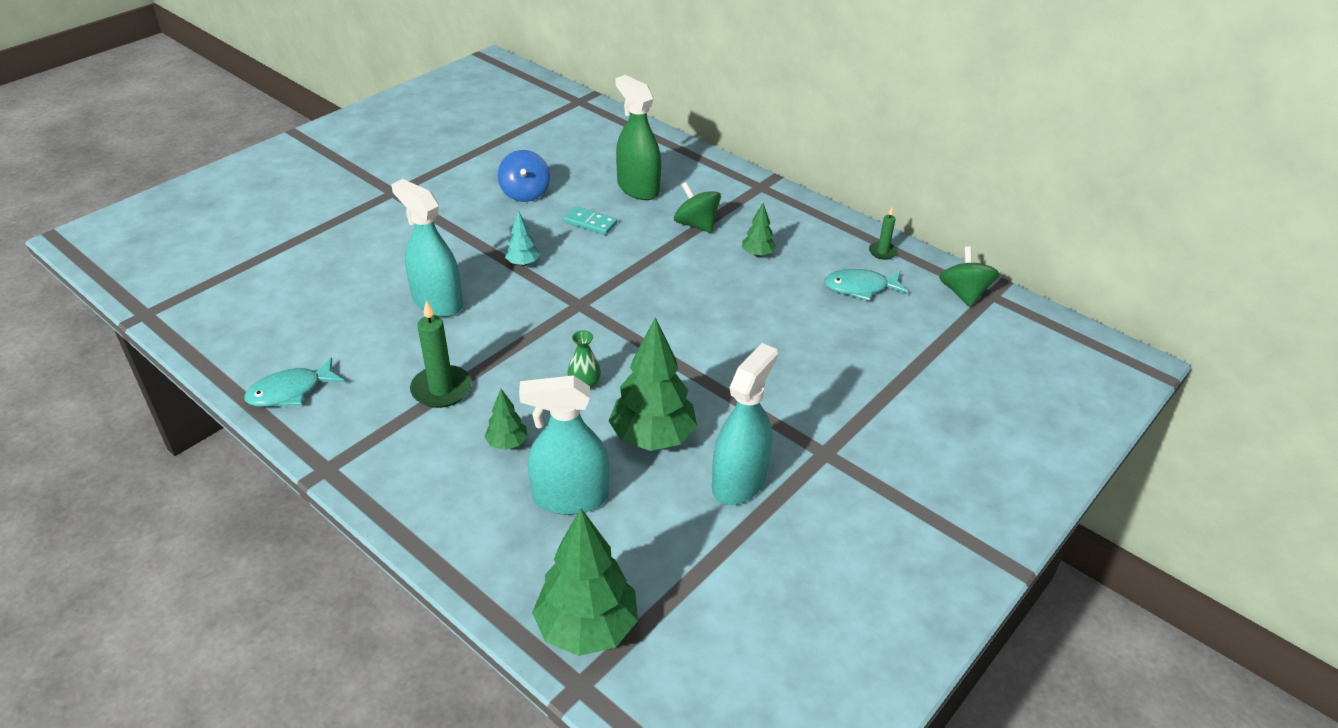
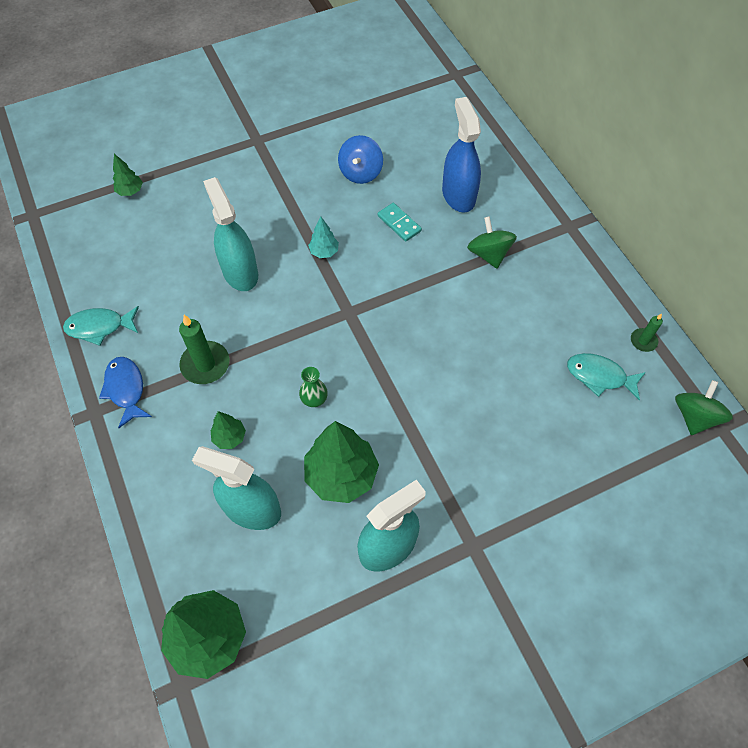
camera: 25 degrees right, 20 degrees up
green spray bottle [616,75,661,200] -> blue spray bottle [442,97,481,212]
green tree [742,203,776,257] -> green tree moved to [113,154,143,196]
none -> blue fish [99,357,152,428]

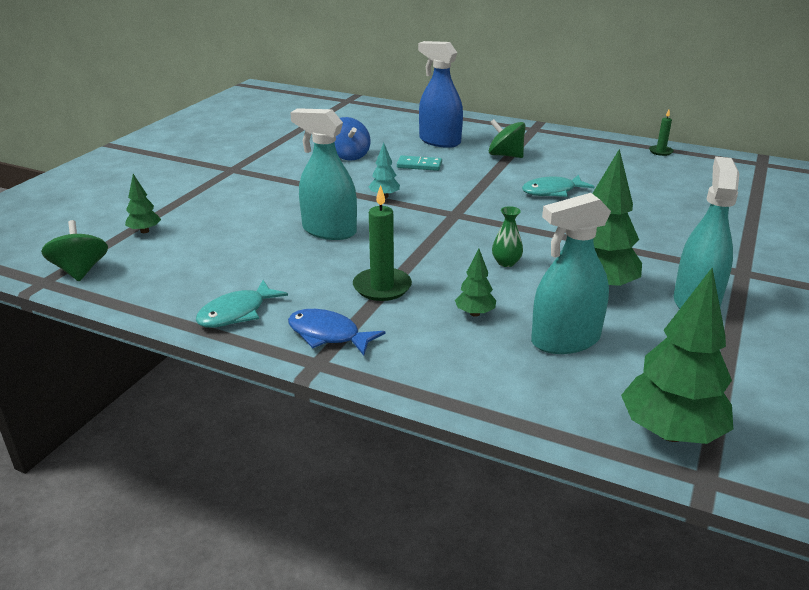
camera: 40 degrees left, 30 degrees down
turquoise fish [567,353,646,400] -> turquoise fish moved to [522,175,594,197]
green spinning top [675,380,733,435] -> green spinning top moved to [41,220,108,281]

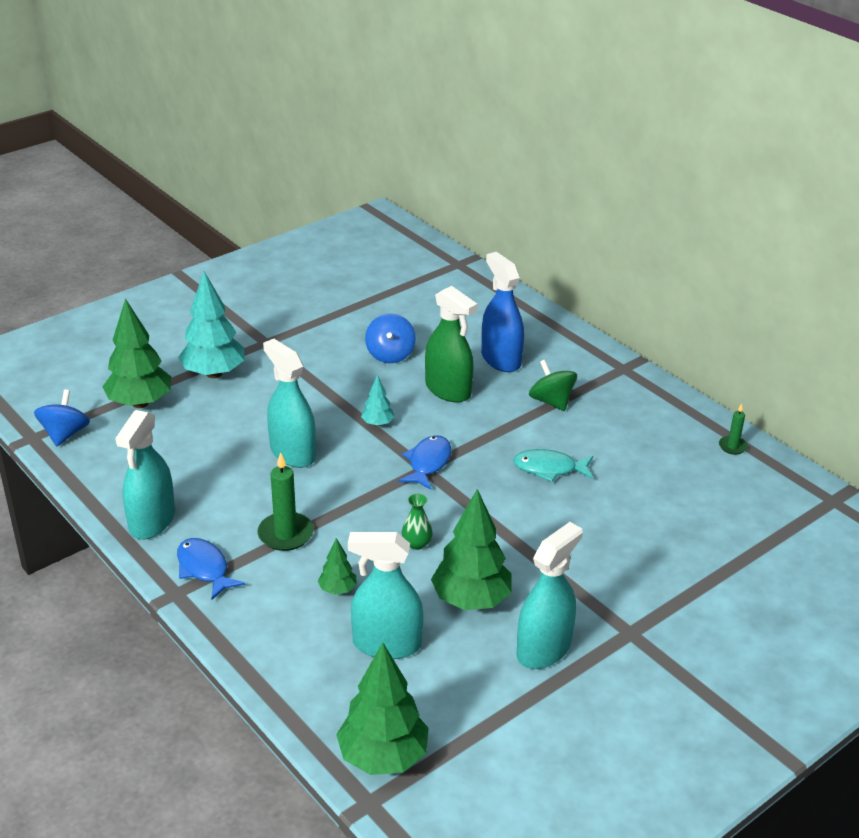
camera: 25 degrees right, 5 degrees up
green spinning top [41,220,108,281] -> blue spinning top [34,389,90,446]
green tree [125,174,161,233] -> green tree [102,298,171,408], size x2.06
turquoise fish [196,280,288,328] -> turquoise spray bottle [115,410,175,540]
turquoise domino [397,155,442,171] -> green spray bottle [425,286,478,402]
none -> turquoise tree [178,271,244,378]
none -> blue fish [399,435,451,490]

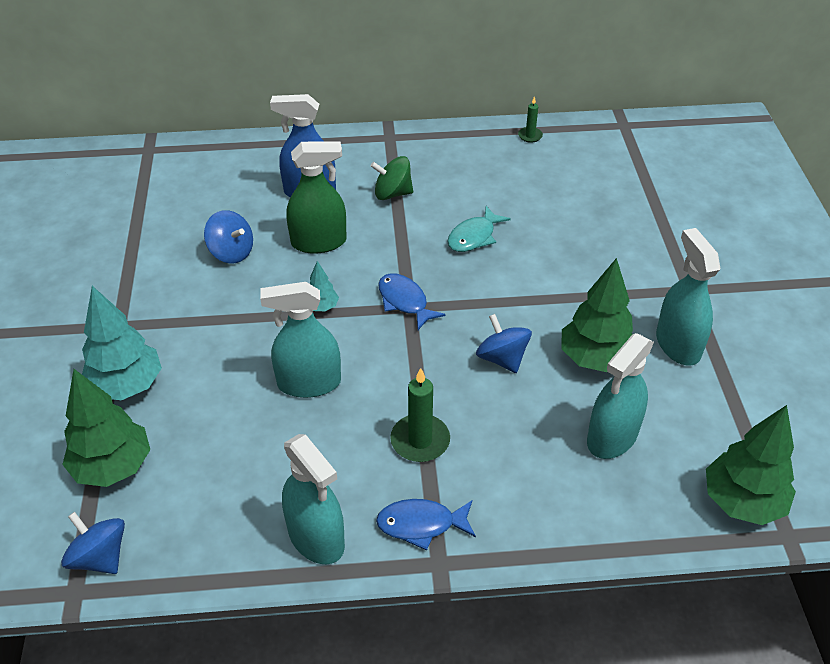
camera: 55 degrees left, 10 degrees up
green tree [318,538,357,595] -> none
green vase [402,494,433,550] -> blue spinning top [476,314,532,373]

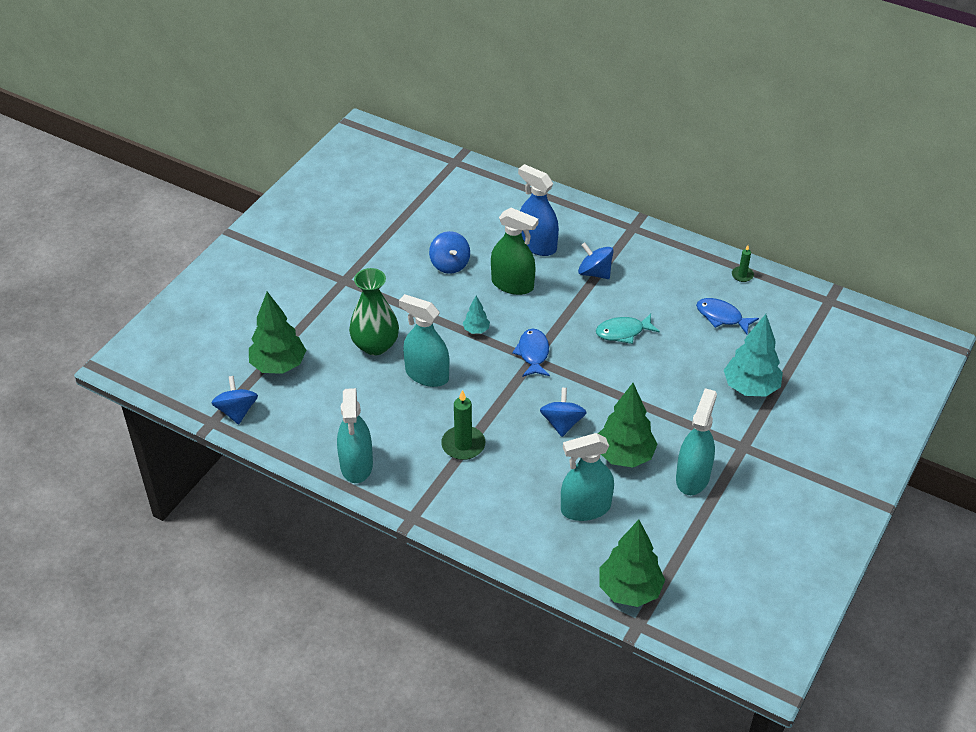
camera: 35 degrees right, 0 degrees up
turquoise tree [82,286,162,400] -> turquoise tree moved to [724,314,783,397]
green spinning top [371,156,413,200] -> blue spinning top [578,243,614,279]
blue fish [376,499,476,550] -> blue fish moved to [696,298,759,334]
none -> green vase [349,268,399,355]

